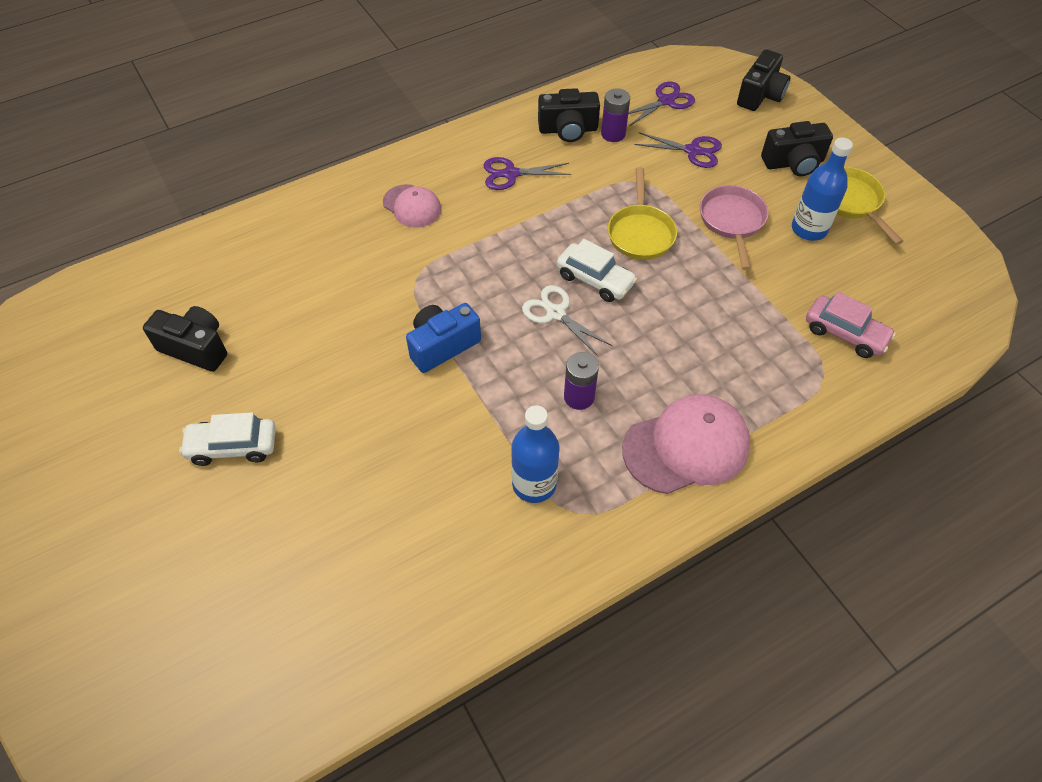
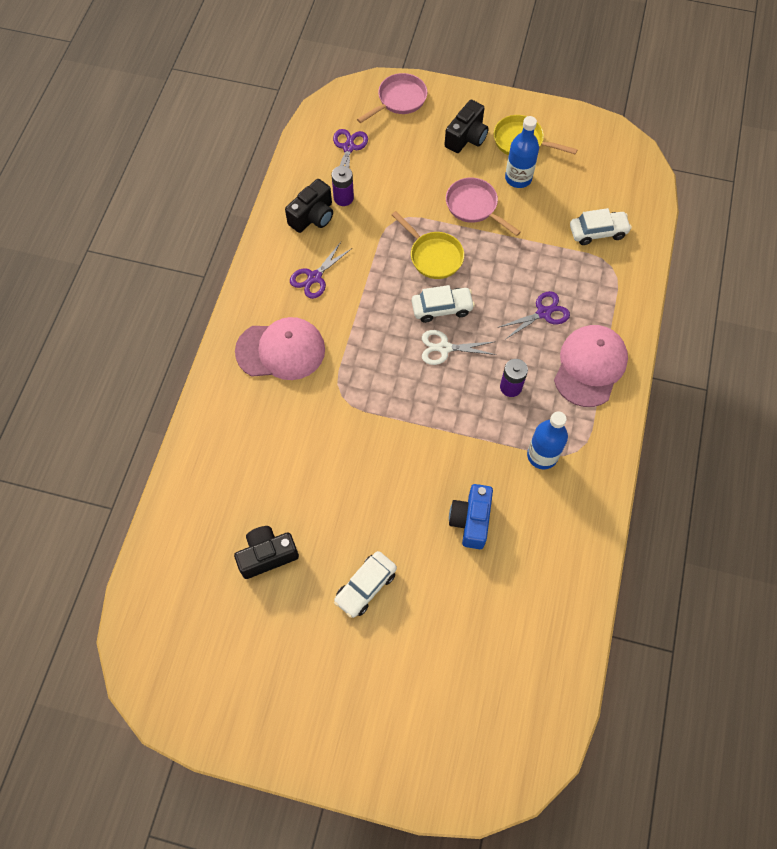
camera: 45 degrees left, 10 degrees up
pink cap [383,184,441,228] -> pink cap [235,317,325,380], size x1.68
blue camera [406,303,481,373] -> blue camera moved to [449,484,493,549]
purple scissors [635,132,722,168] -> purple scissors moved to [497,291,570,339]
black camera [737,49,790,111] -> pink pan [357,73,427,123]
pink car [806,292,896,358] -> white car [570,208,632,245]

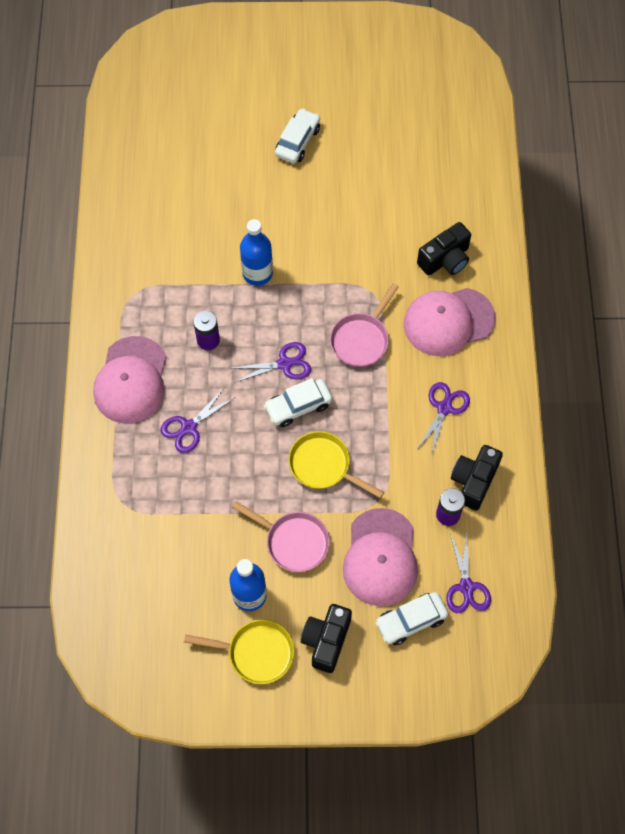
camera: 165 degrees right, 0 degrees up
black camera [234,526,299,579] -> black camera moved to [417,222,471,275]
pink pan [357,73,427,123] -> pink pan moved to [330,283,399,367]
white scissors [422,330,496,365] -> purple scissors [233,342,311,383]
blue camera [449,484,493,549] -> none
blue bottle [527,411,568,470] -> blue bottle moved to [240,219,273,286]
white car [570,208,632,245] -> white car moved to [375,592,448,645]
none -> pink cap [343,508,418,606]

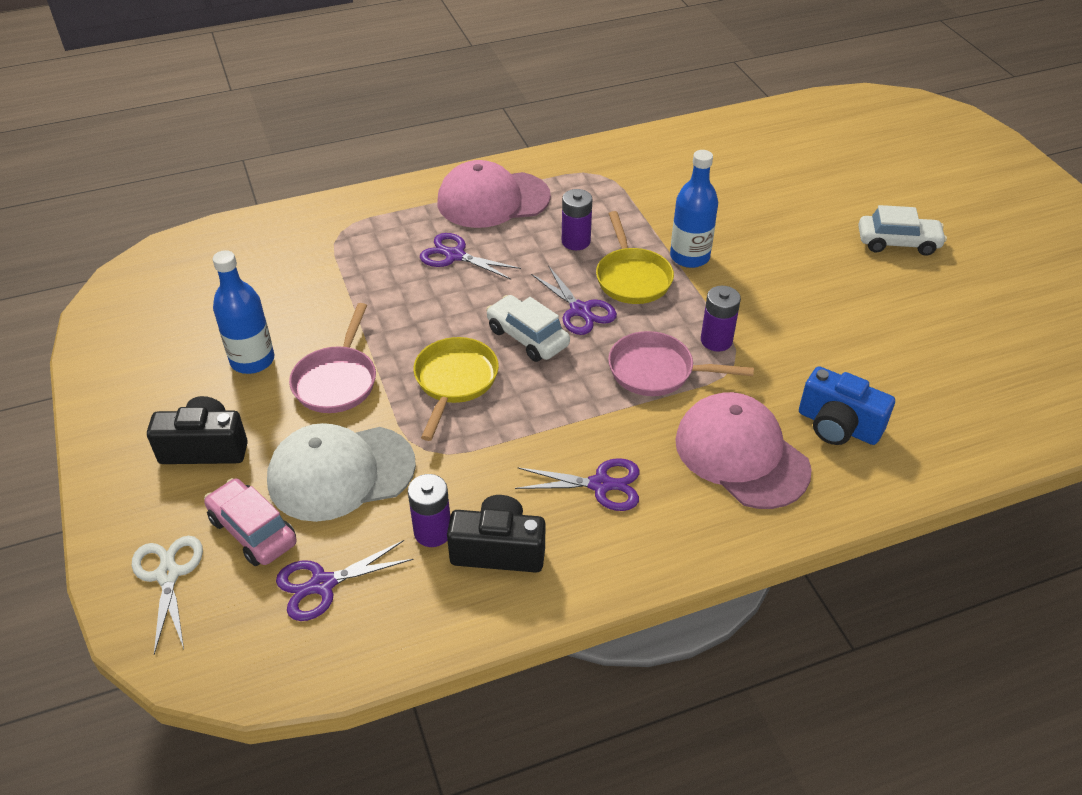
camera: 70 degrees right, 20 degrees down
yellow pan [184,620,294,684] -> yellow pan moved to [596,211,674,304]
pink cap [343,508,418,606] -> white cap [267,423,416,522]
white car [375,592,448,645] -> pink car [204,478,297,566]
black camera [417,222,471,275] -> blue camera [799,366,895,445]
none -> white scissors [132,536,203,655]
none -> purple battery [701,286,741,351]

